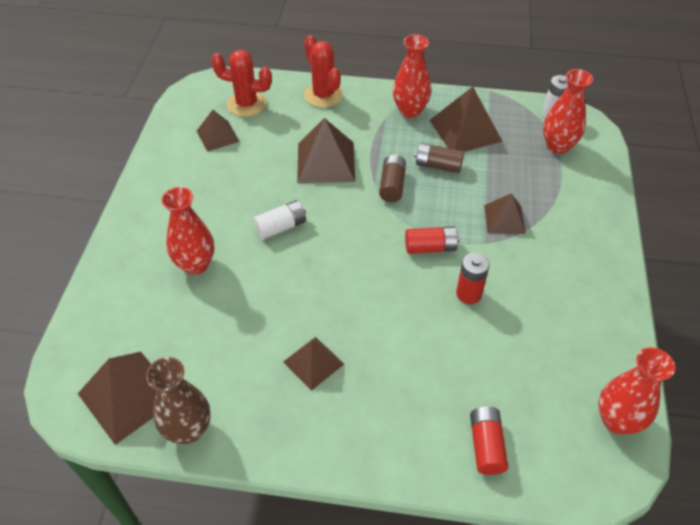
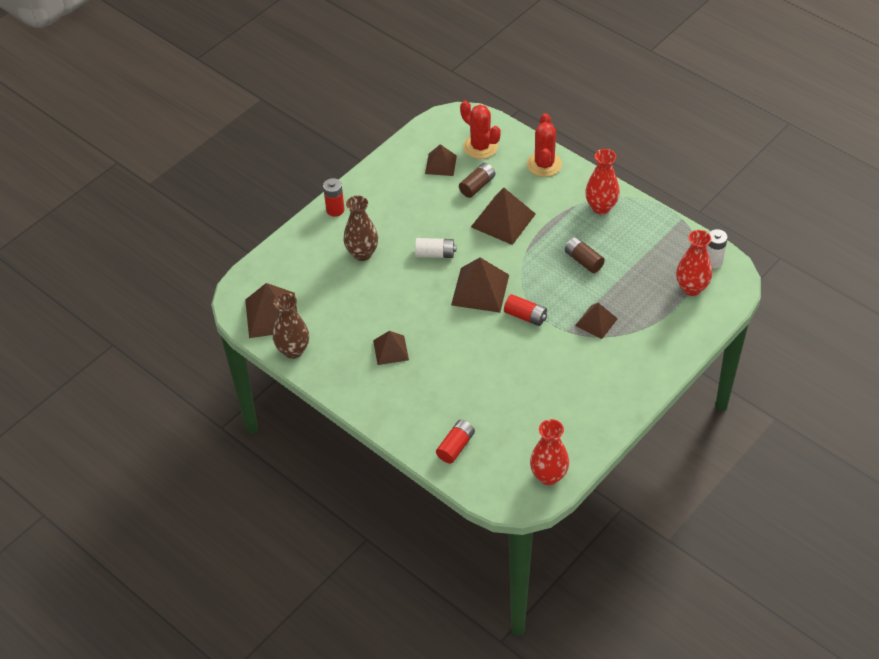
camera: 35 degrees right, 0 degrees up
red vase [161,187,214,275] -> brown vase [343,196,378,261]
brown battery [379,154,406,202] -> brown battery moved to [459,163,495,198]
brown pyramid [429,87,502,152] -> brown pyramid moved to [451,258,509,313]
red battery [456,253,490,304] -> red battery moved to [323,178,345,217]

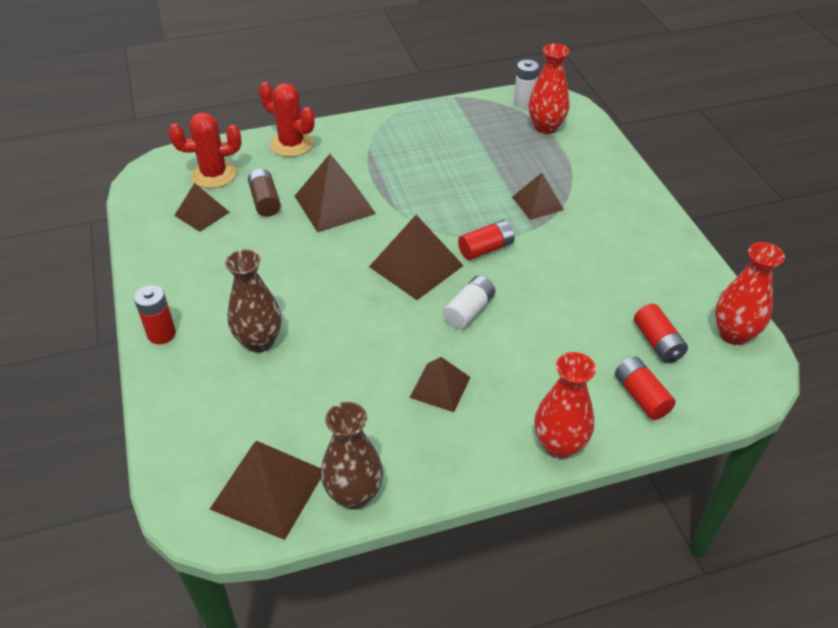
camera: 60 degrees left, 5 degrees down
white battery [415,238,456,258] -> white battery moved to [443,275,495,329]
brown battery [565,237,605,273] -> none
red vase [585,149,620,214] -> red vase moved to [534,352,596,459]
none -> red battery [634,304,688,363]

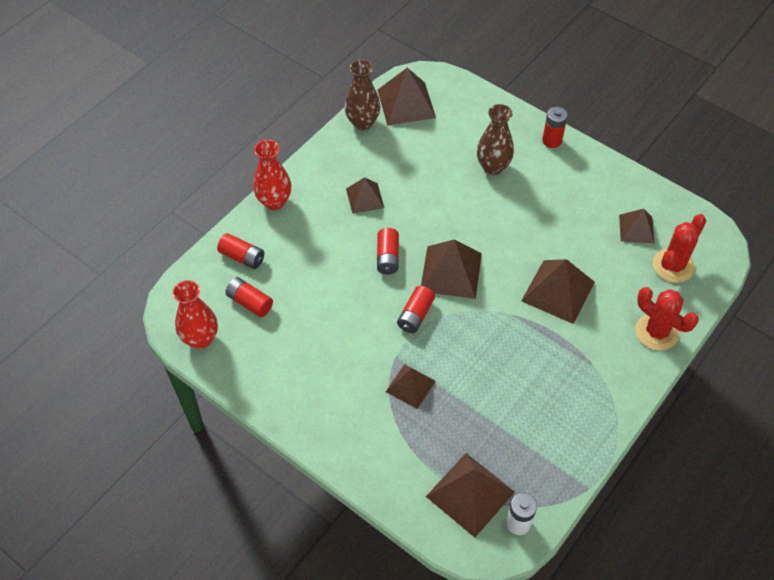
camera: 145 degrees right, 10 degrees up
brown battery [248,169,281,217] -> none
red cactus [259,82,315,157] -> red cactus turned 45 degrees clockwise [635,287,699,350]
white battery [443,275,495,329] -> red battery [377,228,399,274]
red vase [529,44,569,134] -> brown pyramid [426,453,515,538]

